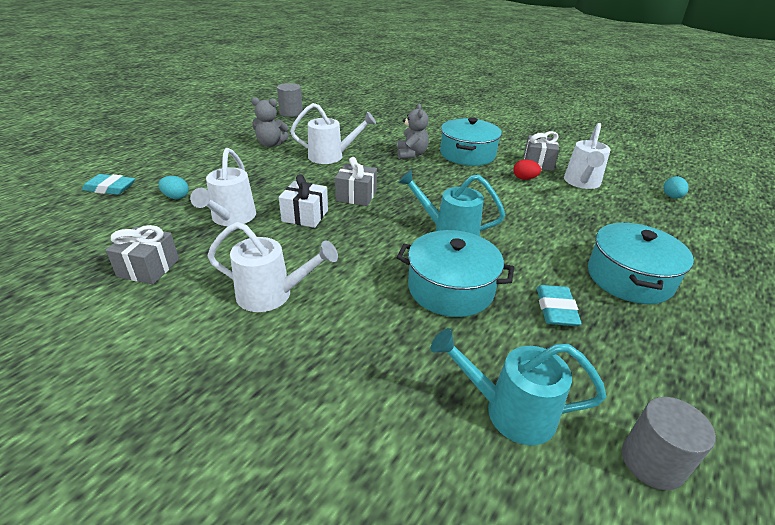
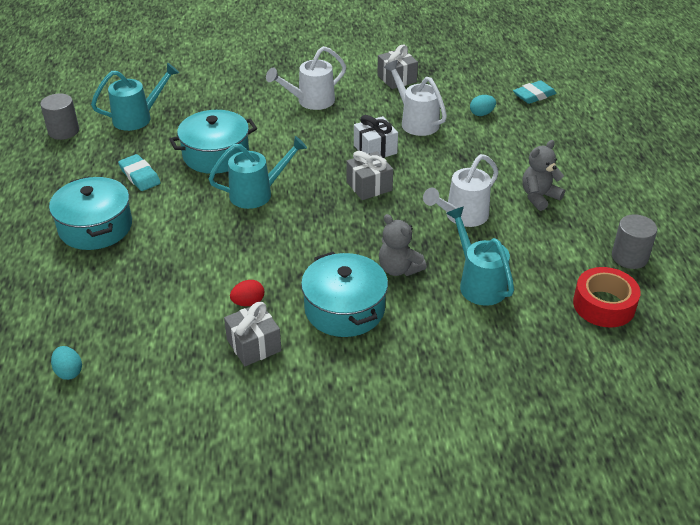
camera: 140 degrees right, 5 degrees up
white watering can [564,123,611,189] -> none
none -> turquoise watering can [446,207,514,306]
none -> red tape [573,267,641,327]

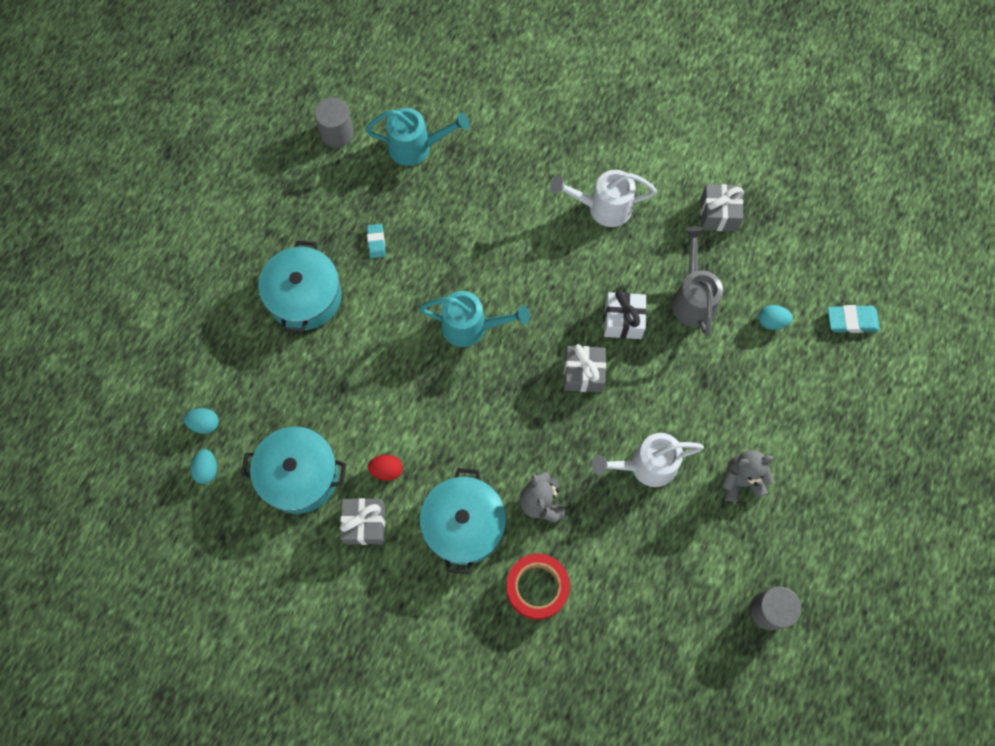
camera: 30 degrees right, 30 degrees up
turquoise eraser [118,154,161,191] -> turquoise eraser [367,224,386,258], size x0.65
turquoise pot [169,110,257,174] -> turquoise pot moved to [241,427,346,514]
white watering can [384,60,447,136] -> grey watering can [672,227,723,335]
turquoise watering can [446,207,514,306] -> none
red tape [573,267,641,327] -> red tape moved to [506,554,570,620]
none -> turquoise egg [184,408,219,434]

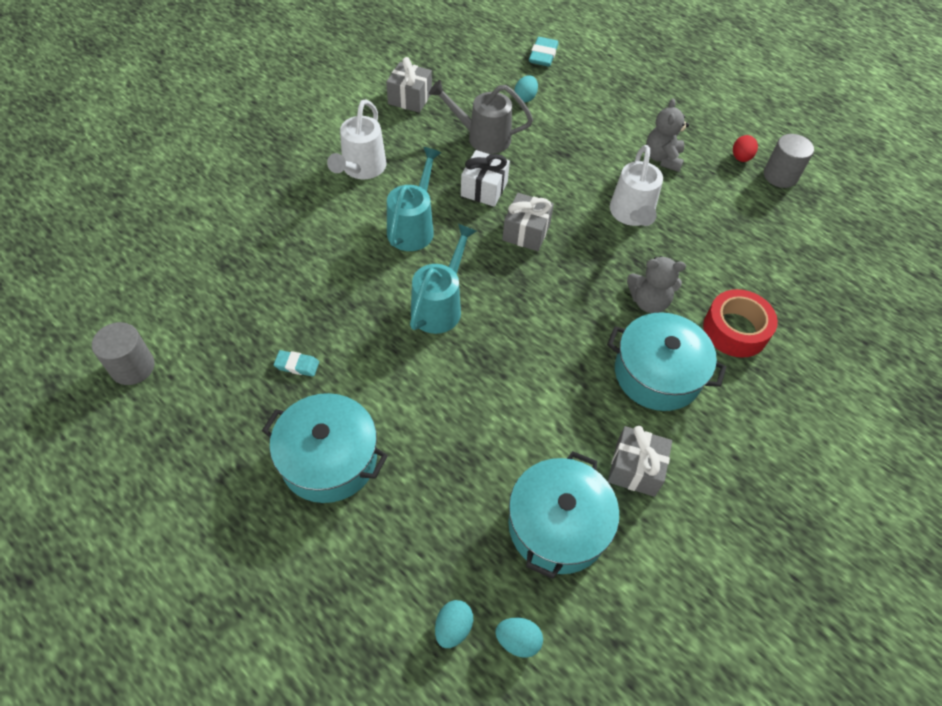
camera: 75 degrees left, 15 degrees down
turquoise watering can [365,108,470,166] -> turquoise watering can moved to [387,147,442,251]
red egg [368,455,403,481] -> red egg moved to [733,135,758,162]

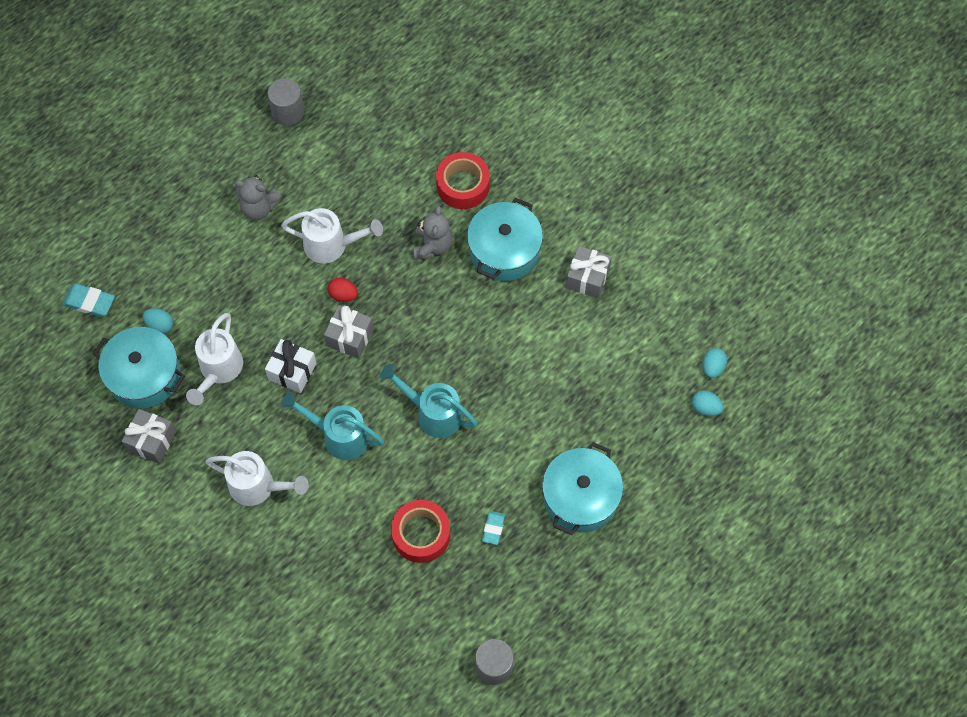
camera: 85 degrees left, 10 degrees up
grey watering can [429,80,533,154] -> white watering can [186,313,243,405]
turquoise pot [508,451,619,579] -> turquoise pot moved to [93,327,185,409]
red egg [733,135,758,162] -> red egg moved to [328,278,358,302]
none -> red tape [391,500,450,563]

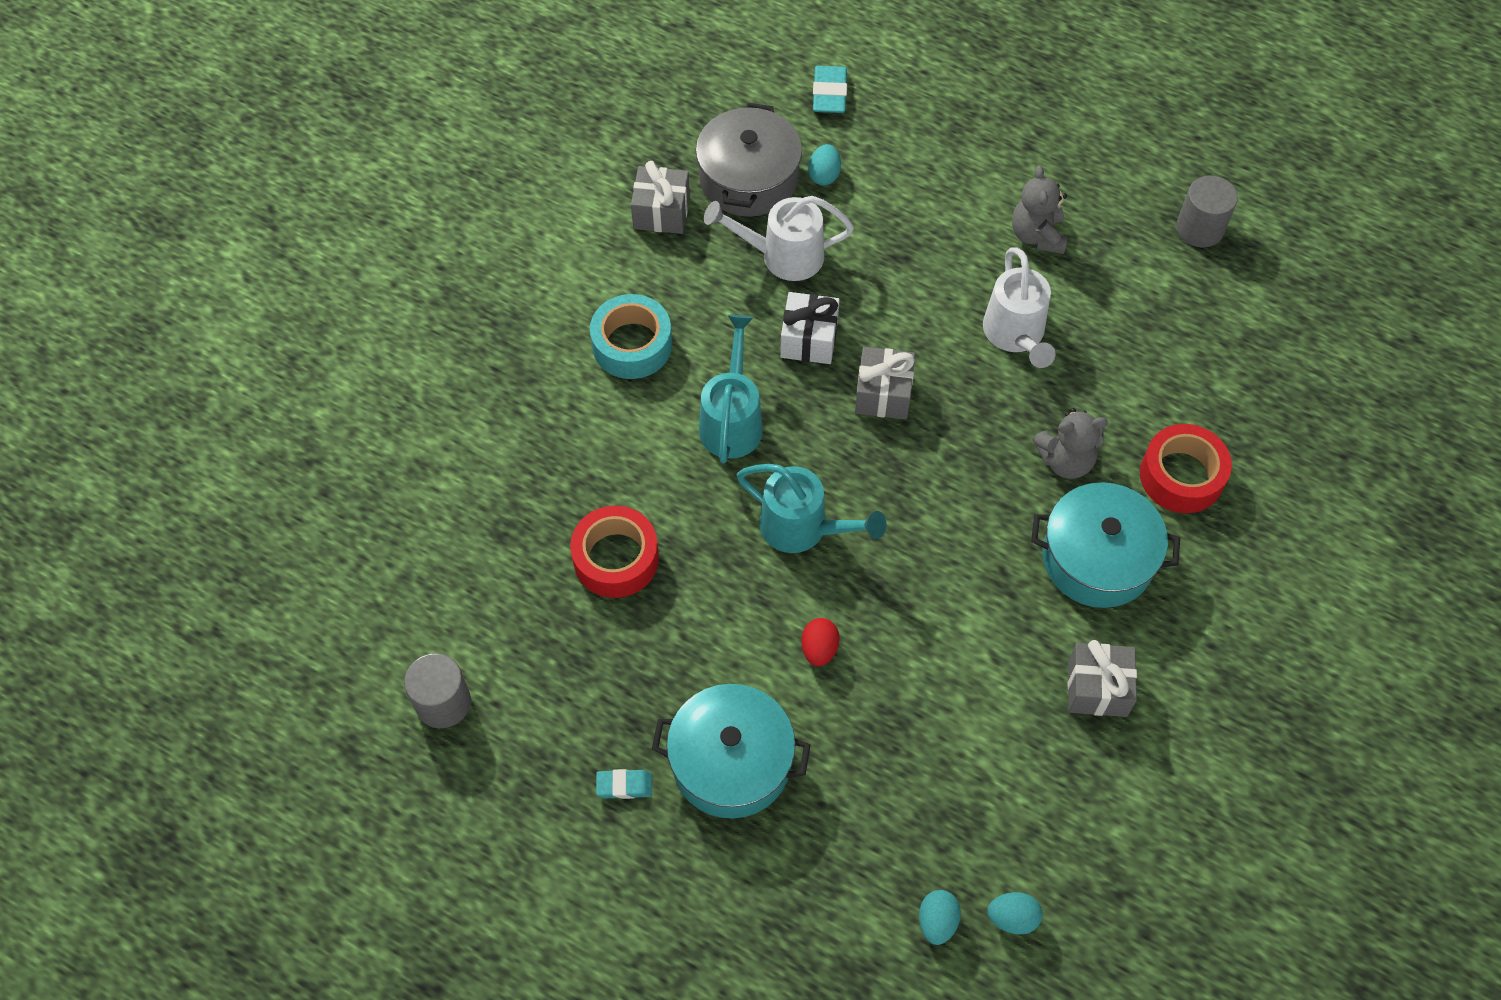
camera: 75 degrees right, 5 degrees down
turquoise pot [93,327,185,409] -> grey pot [696,103,802,217]
white watering can [205,451,309,506] -> turquoise tape [590,294,672,379]
red egg [328,278,358,302] -> red egg moved to [801,618,840,666]
turquoise watering can [380,364,478,438] -> turquoise watering can turned 105 degrees clockwise [737,464,886,553]
turquoise eraser [482,511,505,545] -> turquoise eraser moved to [596,769,652,799]

